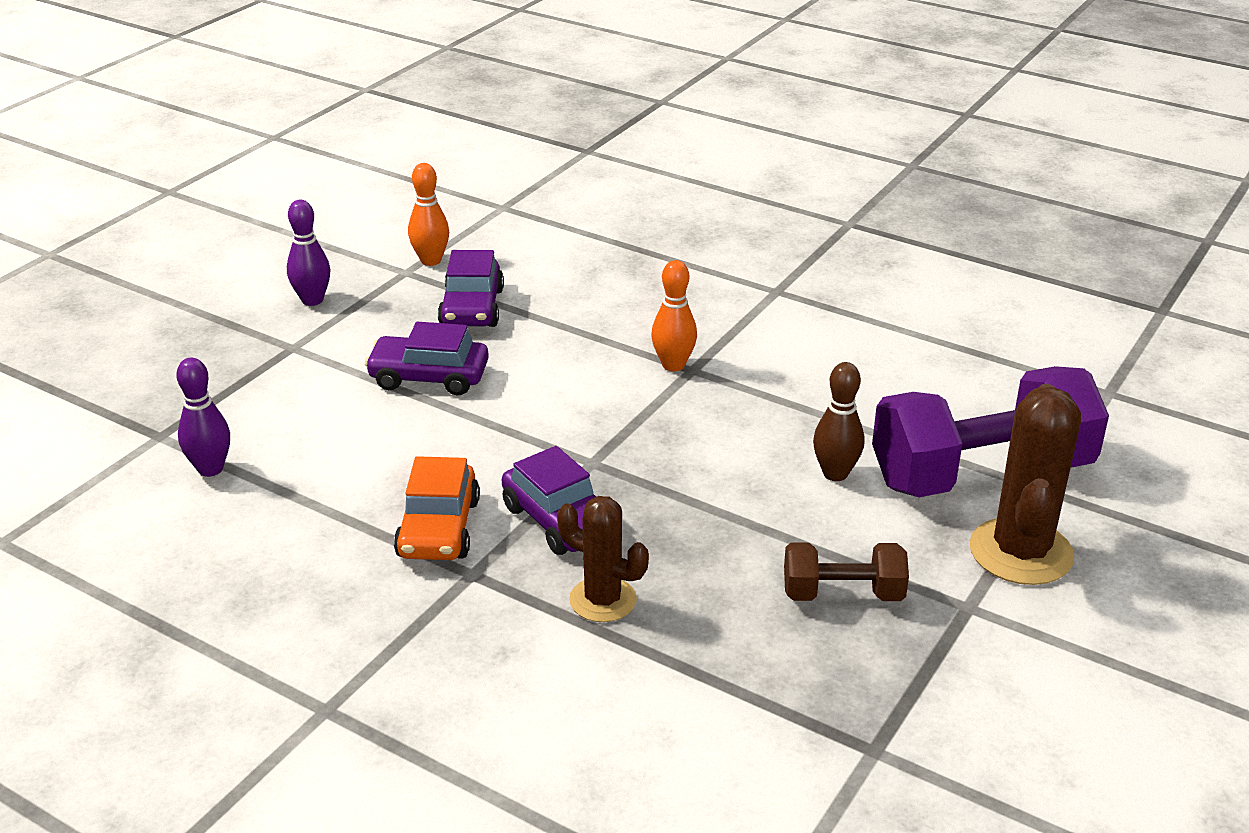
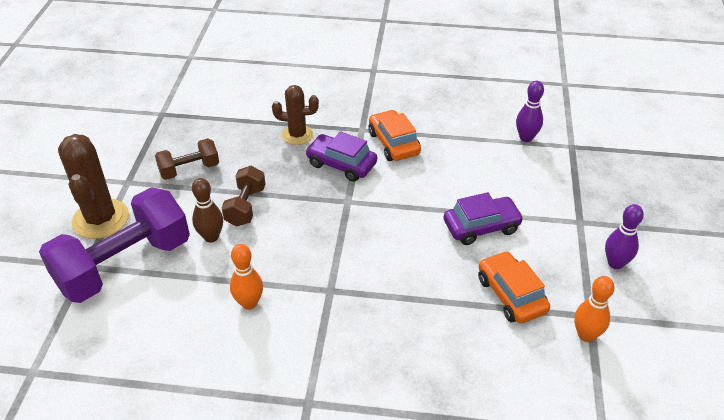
camera: 155 degrees right, 10 degrees up
purple car [438,250,504,327] -> orange car [478,251,550,323]
orange bowling pin [651,260,697,371] -> orange bowling pin moved to [230,244,263,310]
none -> brown dumbbell [221,166,266,226]

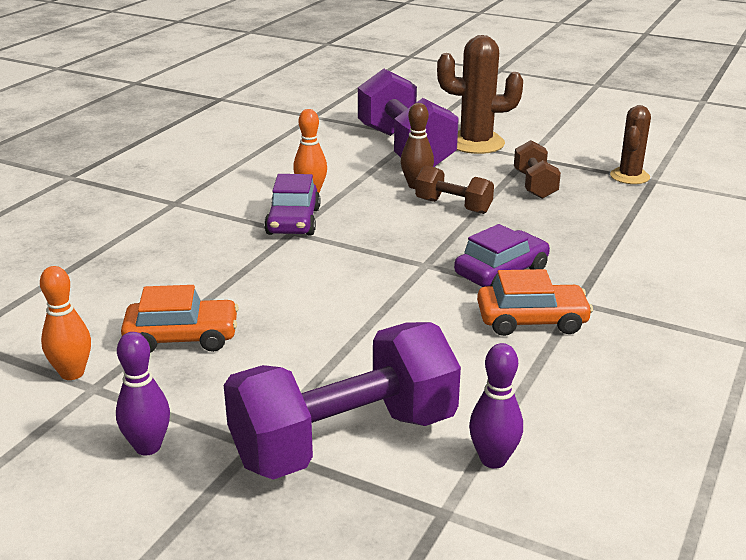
camera: 110 degrees right, 15 degrees down
brown cactus [272,85,319,145] -> brown cactus moved to [610,105,651,184]
purple car [444,192,524,245] -> purple car moved to [264,174,320,235]
none -> purple dumbbell [224,322,461,480]

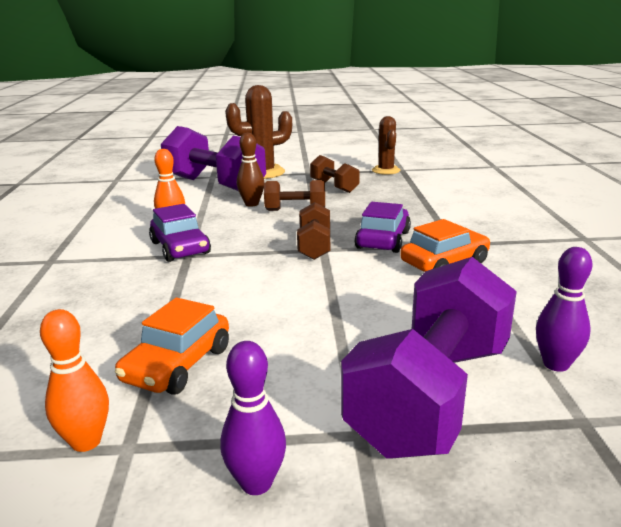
camera: 30 degrees left, 5 degrees down
orange car [121,285,239,353] -> orange car turned 150 degrees clockwise [115,298,229,395]
none -> brown dumbbell [297,202,330,260]

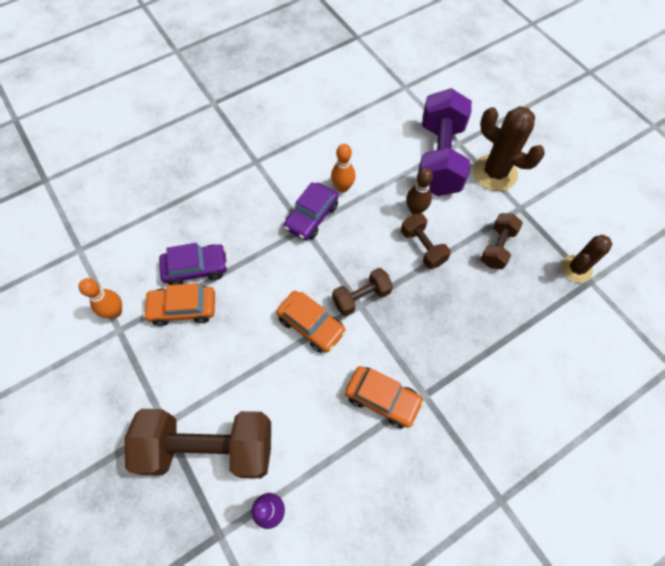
camera: 60 degrees right, 40 degrees up
purple bowling pin [220,341,286,495] -> none
purple dumbbell [341,257,517,459] -> brown dumbbell [125,409,271,478]
purple car [354,202,411,253] -> purple car moved to [159,243,228,285]
none -> orange car [276,291,346,353]

